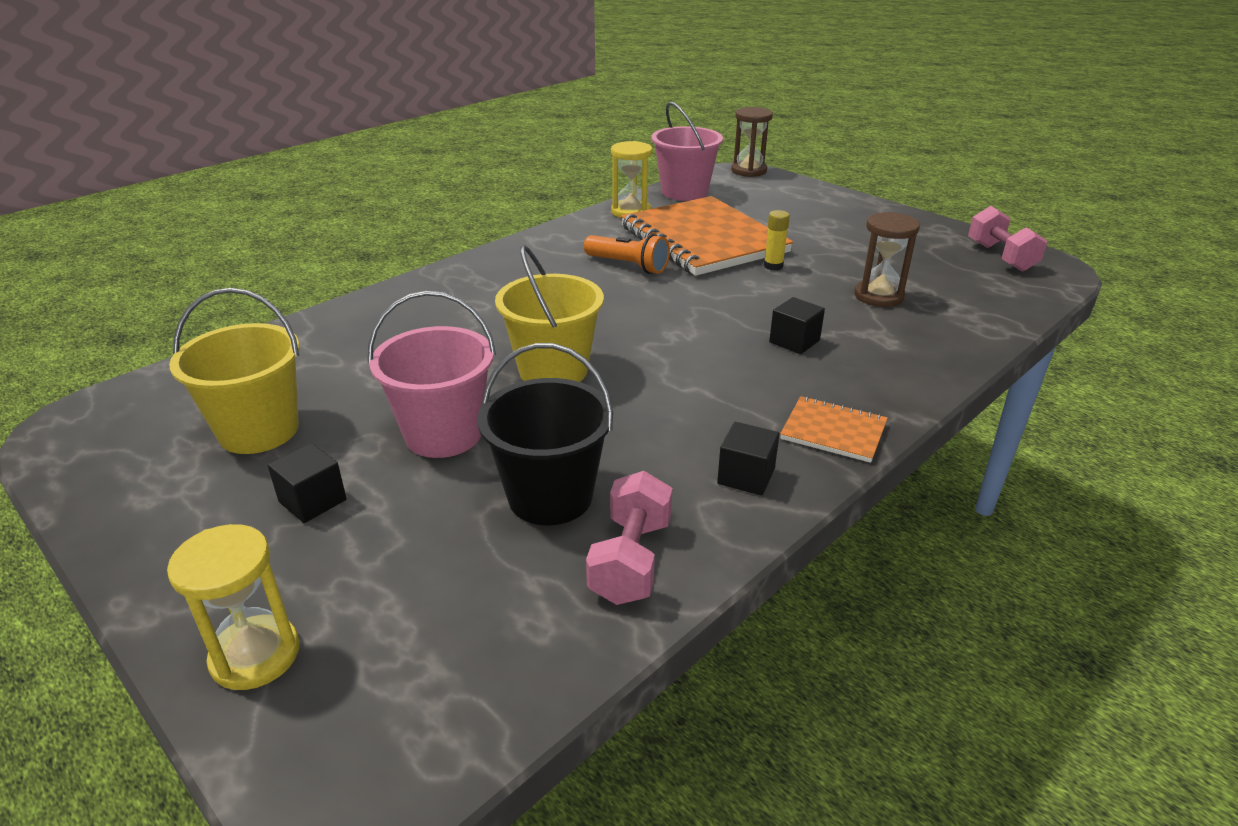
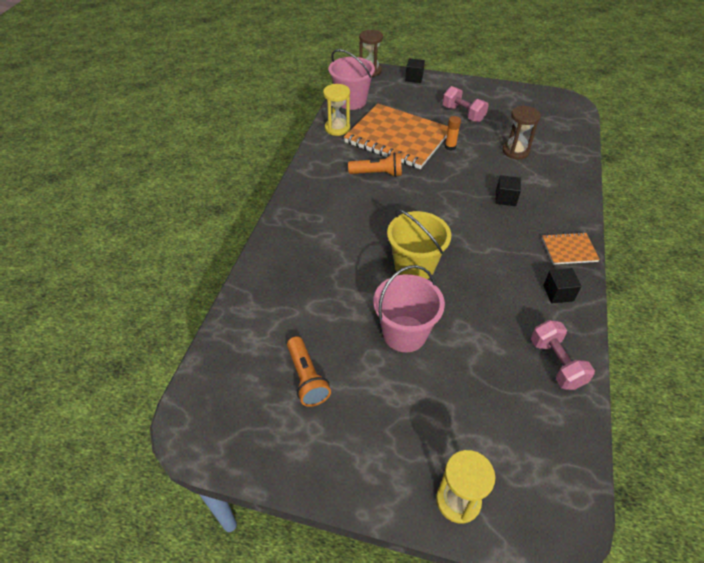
camera: 30 degrees left, 15 degrees up
yellow bucket [169,288,300,454] -> orange flashlight [287,336,331,407]
black cube [268,443,347,523] -> black cube moved to [405,58,425,83]
black bucket [477,343,613,525] -> none
yellow glue stick [764,210,790,271] -> orange glue stick [445,116,461,151]
pink dumbbell [968,206,1047,272] -> pink dumbbell moved to [442,86,489,122]

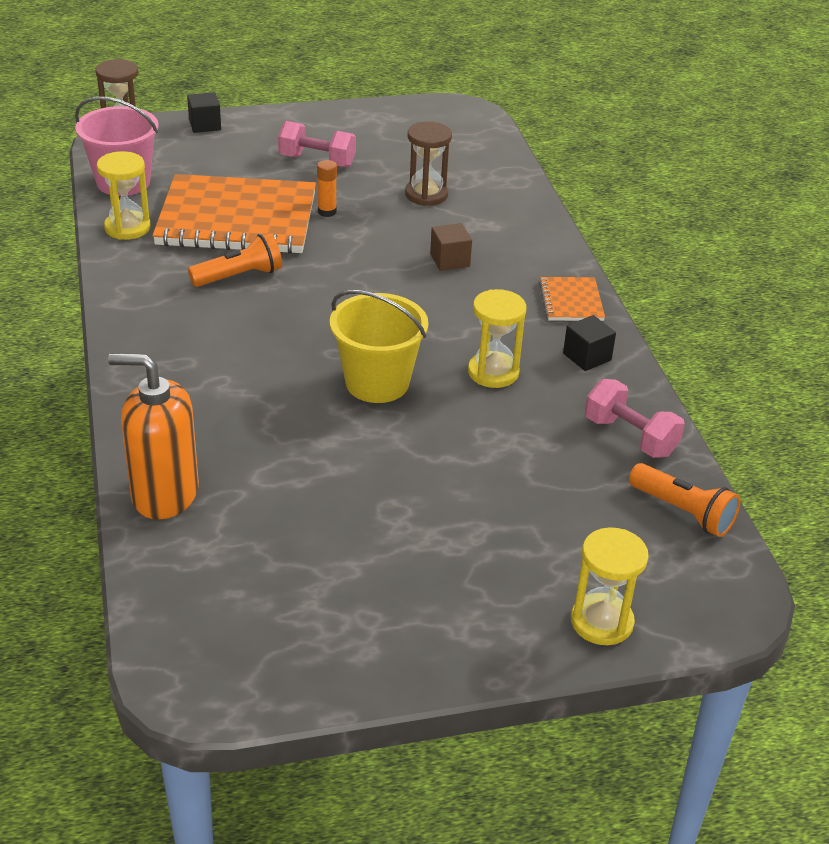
camera: 30 degrees left, 10 degrees down
orange flashlight [287,336,331,407] -> orange flashlight moved to [629,463,741,537]
pink bucket [373,265,445,352] -> none
black cube [495,175,521,206] -> brown cube [430,223,472,271]
orange notebook [542,232,600,265] -> orange notebook turned 60 degrees counterclockwise [539,277,605,321]
none -> orange soap dispenser [108,353,199,519]
none -> yellow hourglass [468,289,527,388]

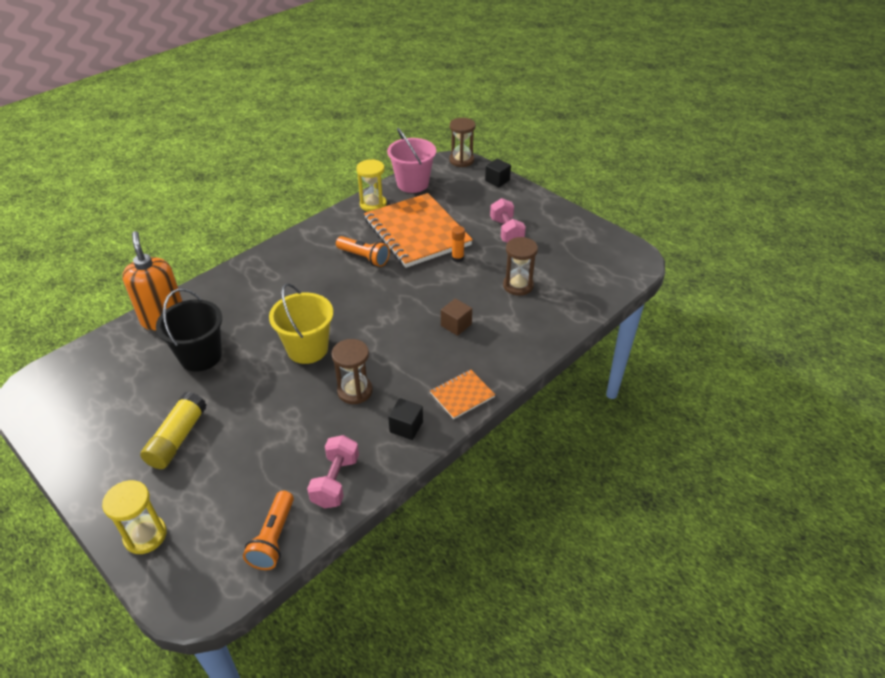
camera: 60 degrees right, 5 degrees up
yellow hourglass [468,289,527,388] -> brown hourglass [332,339,373,404]
none -> yellow glue stick [140,392,207,469]
none -> black bucket [156,288,222,372]

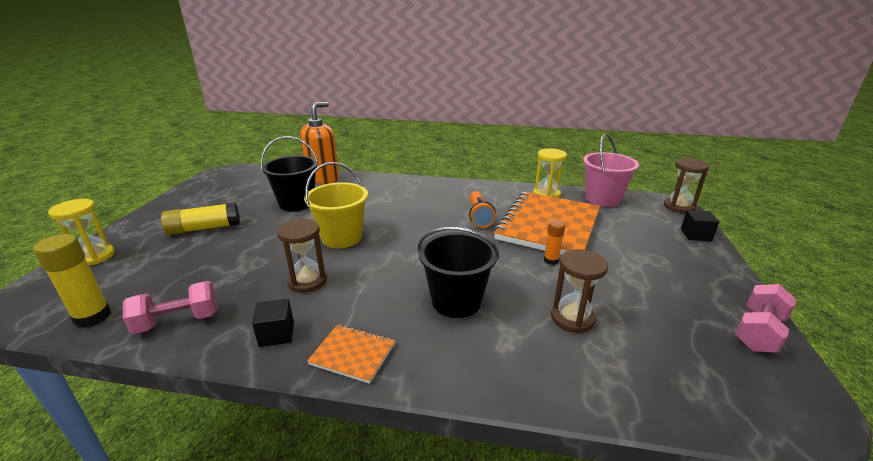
camera: 55 degrees right, 15 degrees down
orange flashlight [243,491,294,570] -> yellow glue stick [33,234,111,328]
brown cube [441,298,472,336] -> black bucket [418,227,499,318]
pink dumbbell [490,198,526,243] -> pink dumbbell moved to [735,284,797,353]

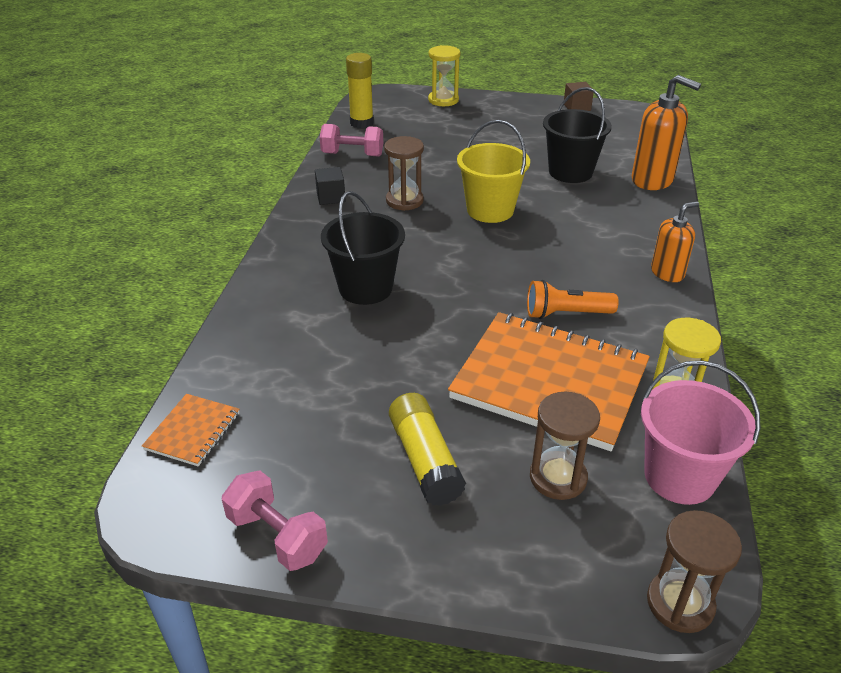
camera: 90 degrees right, 10 degrees up
pink dumbbell [123,281,217,334] -> pink dumbbell turned 60 degrees counterclockwise [320,124,383,156]
yellow glue stick [161,202,240,235] -> yellow glue stick moved to [389,393,466,506]
orange notebook [307,324,395,384] -> orange notebook moved to [142,394,239,466]
orange glue stick [544,220,565,265] -> none
brown hourglass [551,249,608,333] -> brown hourglass moved to [530,392,600,500]
black cube [681,210,719,241] -> none
none -> brown cube [564,82,594,111]
none -> orange soap dispenser [651,201,699,282]

